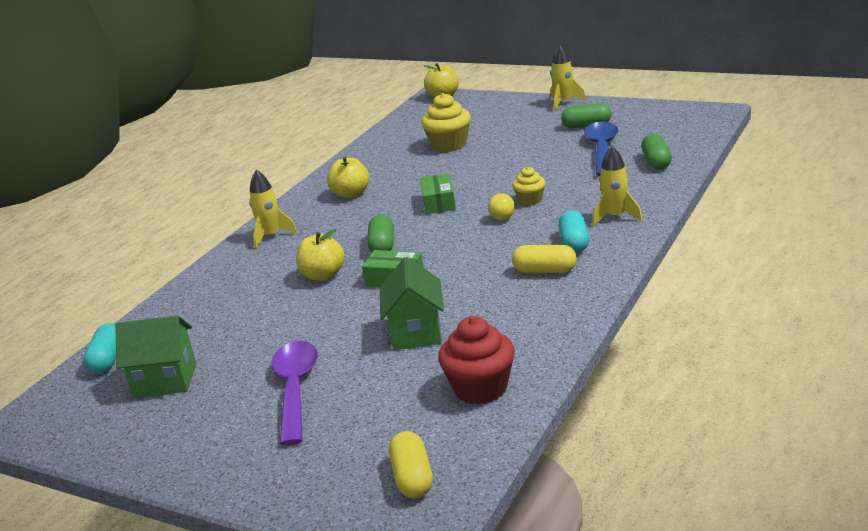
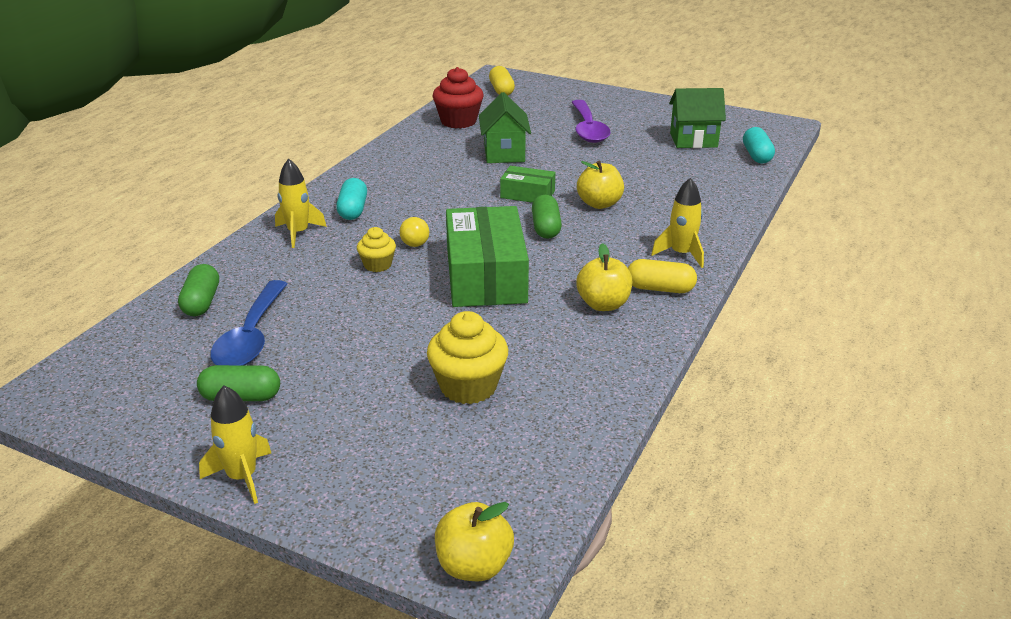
camera: 175 degrees right, 5 degrees up
green box [420,173,456,214] -> green box [446,206,529,307], size x1.98
yellow capsule [512,245,577,273] -> yellow capsule moved to [628,259,697,293]

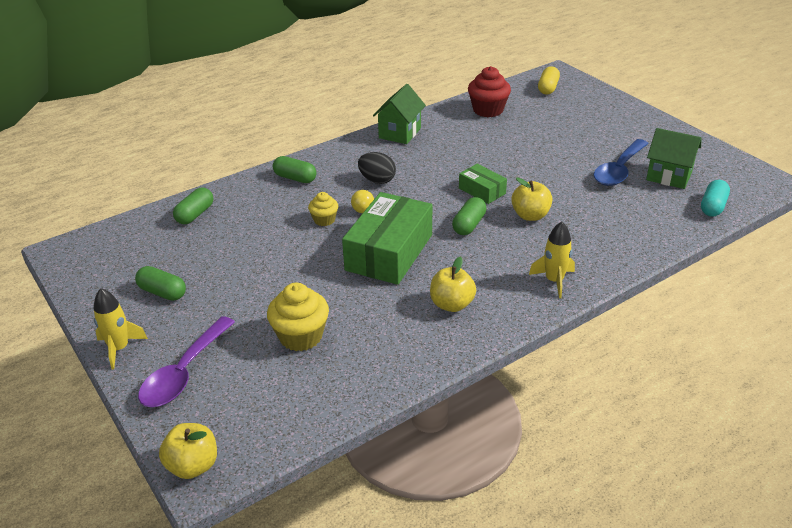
camera: 30 degrees right, 5 degrees up
blue spoon [210,280,287,365] -> blue spoon moved to [594,139,649,186]
yellow rocket [275,158,327,248] -> green capsule [273,156,316,183]
turquoise capsule [336,178,367,220] -> none
green house [479,92,531,163] -> green house moved to [373,84,426,144]
purple spoon [571,100,611,143] -> purple spoon moved to [138,316,235,407]
yellow capsule [628,259,697,293] -> none
none -> black egg [358,152,396,184]

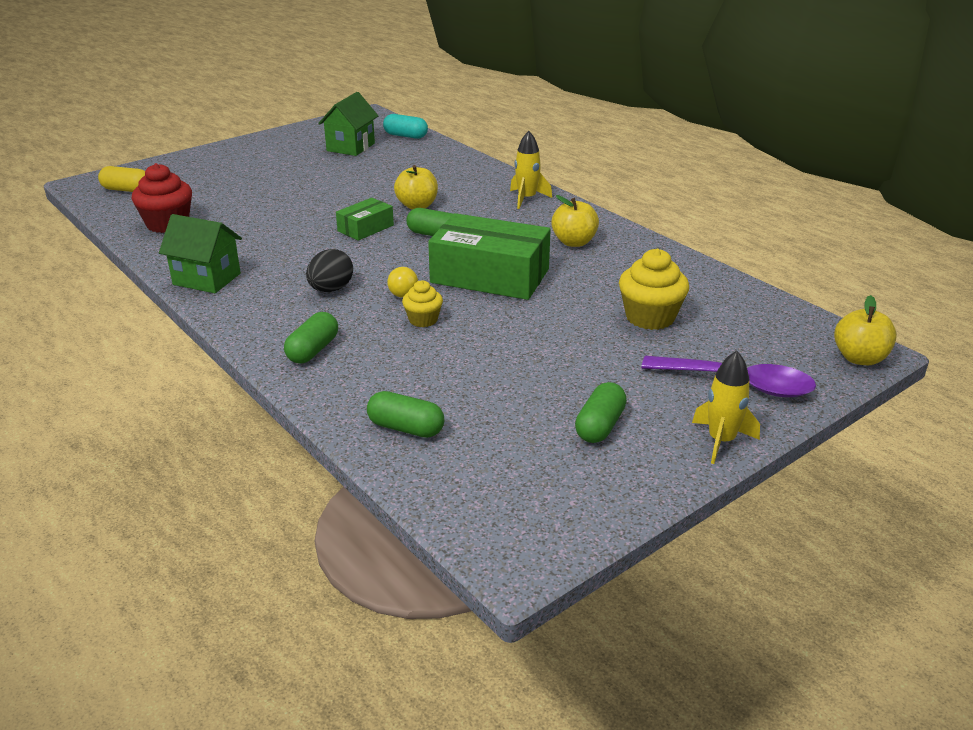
camera: 95 degrees left, 5 degrees down
blue spoon [594,139,649,186] -> none

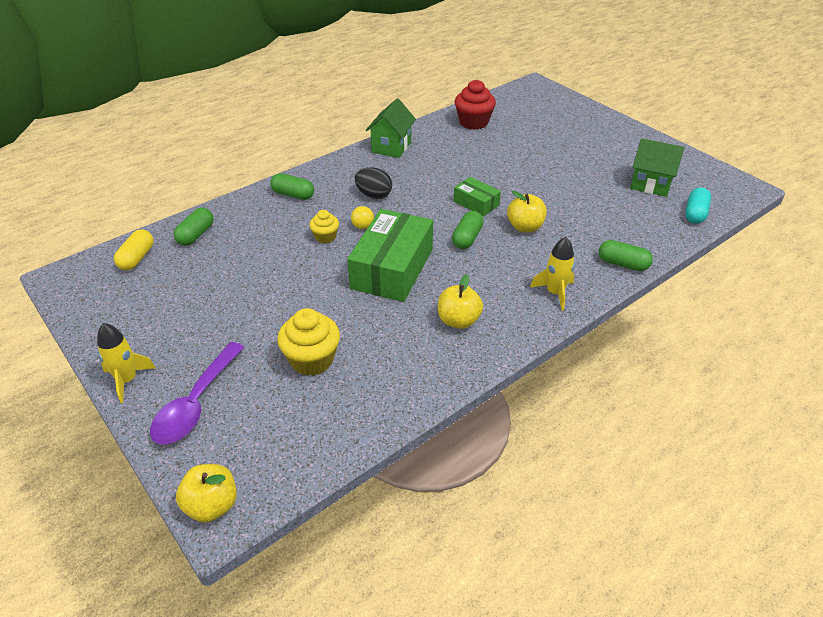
camera: 90 degrees right, 10 degrees up
yellow capsule [98,166,145,192] -> yellow capsule moved to [114,229,154,270]
green capsule [575,382,627,443] -> green capsule moved to [599,240,653,271]

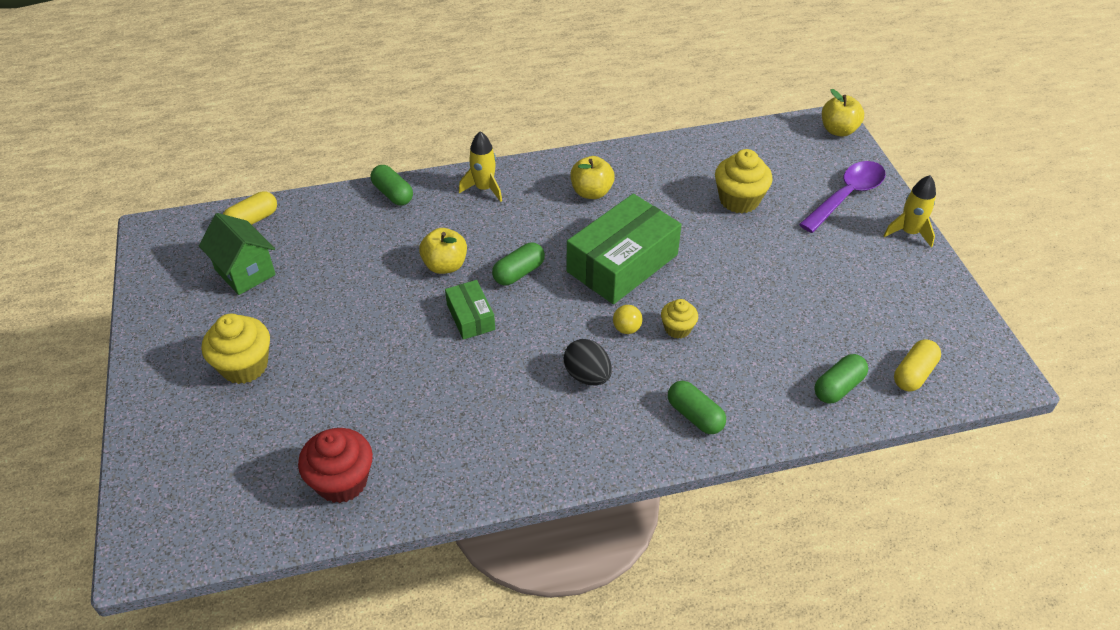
camera: 155 degrees left, 5 degrees up
green house [366,98,416,158] -> none
turquoise capsule [685,187,711,224] -> yellow capsule [223,191,277,225]
none -> yellow cupcake [202,314,270,384]

